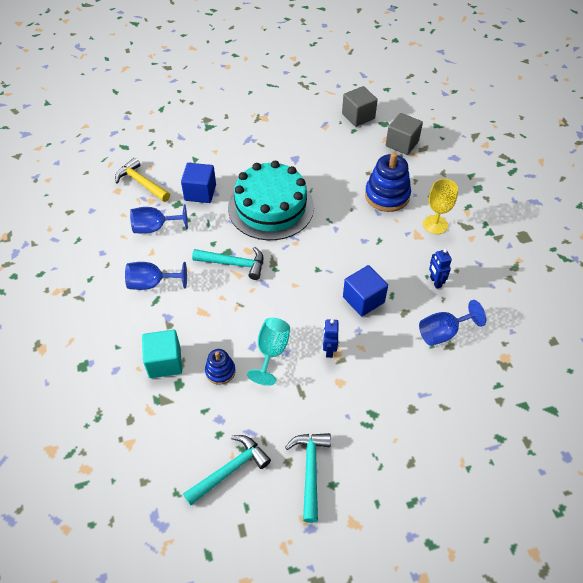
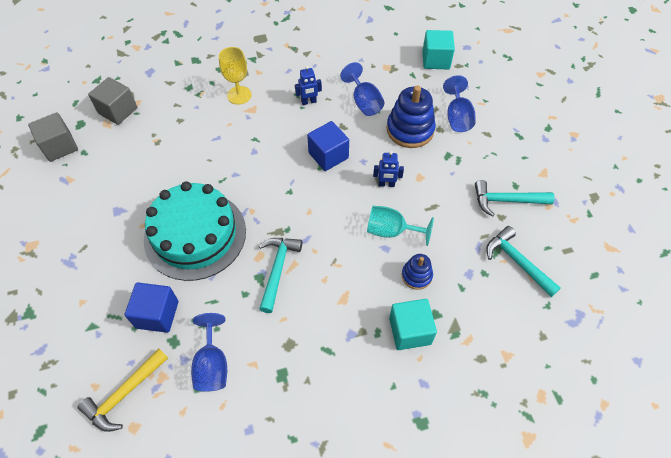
camera: 90 degrees left, 5 degrees up
blue goblet [125,262,187,290] -> blue goblet moved to [443,75,476,132]
blue stacking toy [365,153,411,212] -> blue stacking toy moved to [387,86,436,148]
none -> turquoise cube [422,30,455,69]

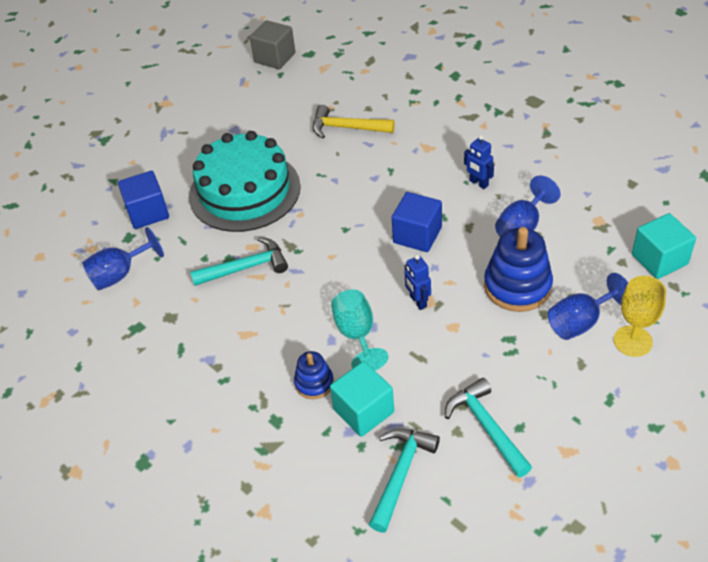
camera: 65 degrees right, 10 degrees down
yellow hammer [78,348,168,432] -> yellow hammer moved to [313,105,395,138]
grey cube [88,77,137,125] -> none
yellow goblet [219,47,252,105] -> yellow goblet moved to [614,276,666,357]
turquoise cube [389,299,437,350] -> turquoise cube moved to [330,361,394,437]

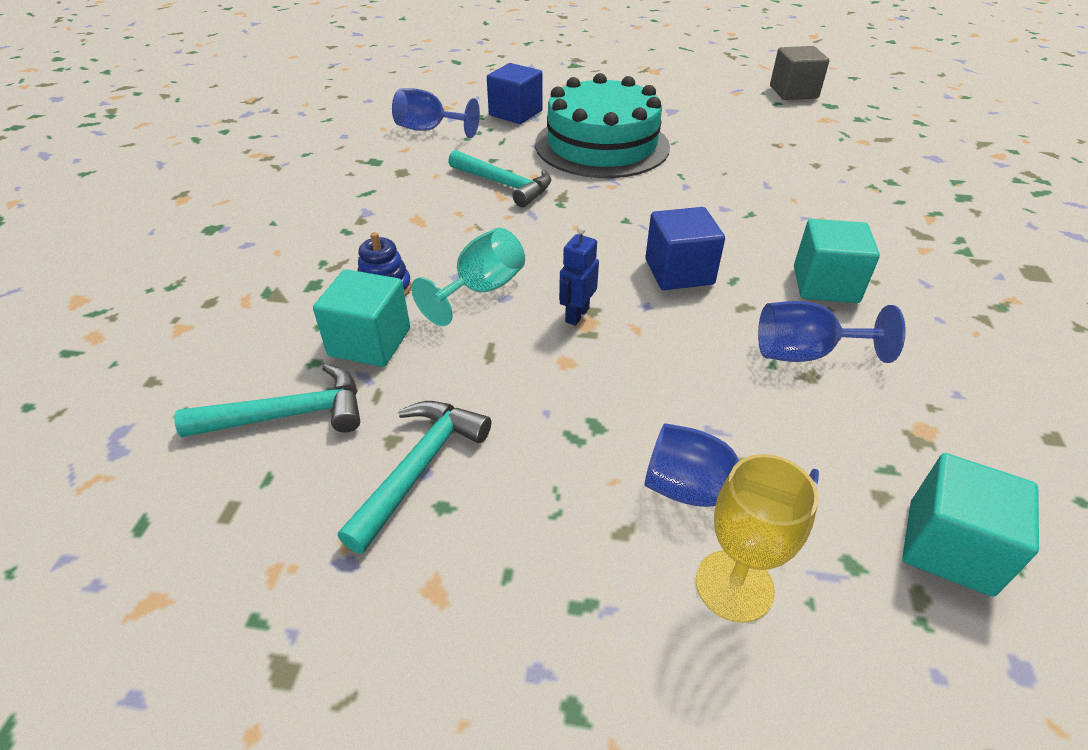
camera: 50 degrees right, 5 degrees down
yellow hammer [313,105,395,138] -> none
blue robot [464,135,494,189] -> turquoise cube [794,219,880,303]
blue stacking toy [484,227,553,312] -> none

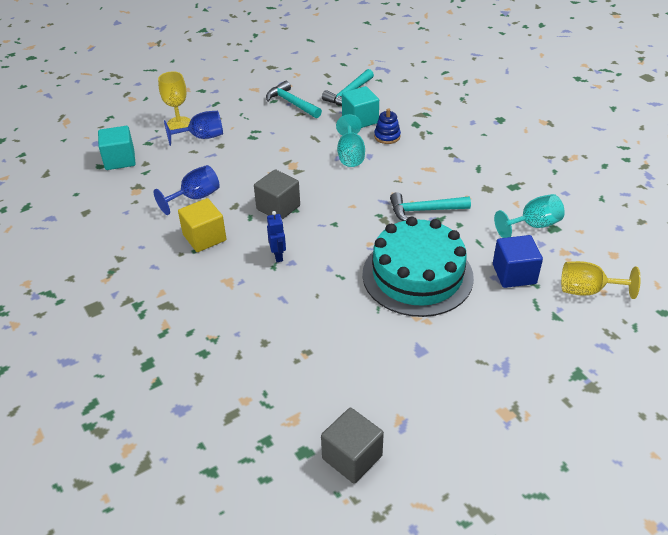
camera: 140 degrees right, 0 degrees up
turquoise hammer [337,401,491,553] -> turquoise hammer turned 150 degrees clockwise [266,81,322,118]
blue goblet [392,88,480,138] -> turquoise goblet [494,194,565,238]
blue robot [559,226,599,326] -> blue robot moved to [267,211,286,262]
blue cube [645,207,725,290] -> grey cube [254,169,300,219]
turquoise cube [794,219,880,303] -> yellow cube [178,198,226,252]
none -> yellow goblet [561,261,641,299]

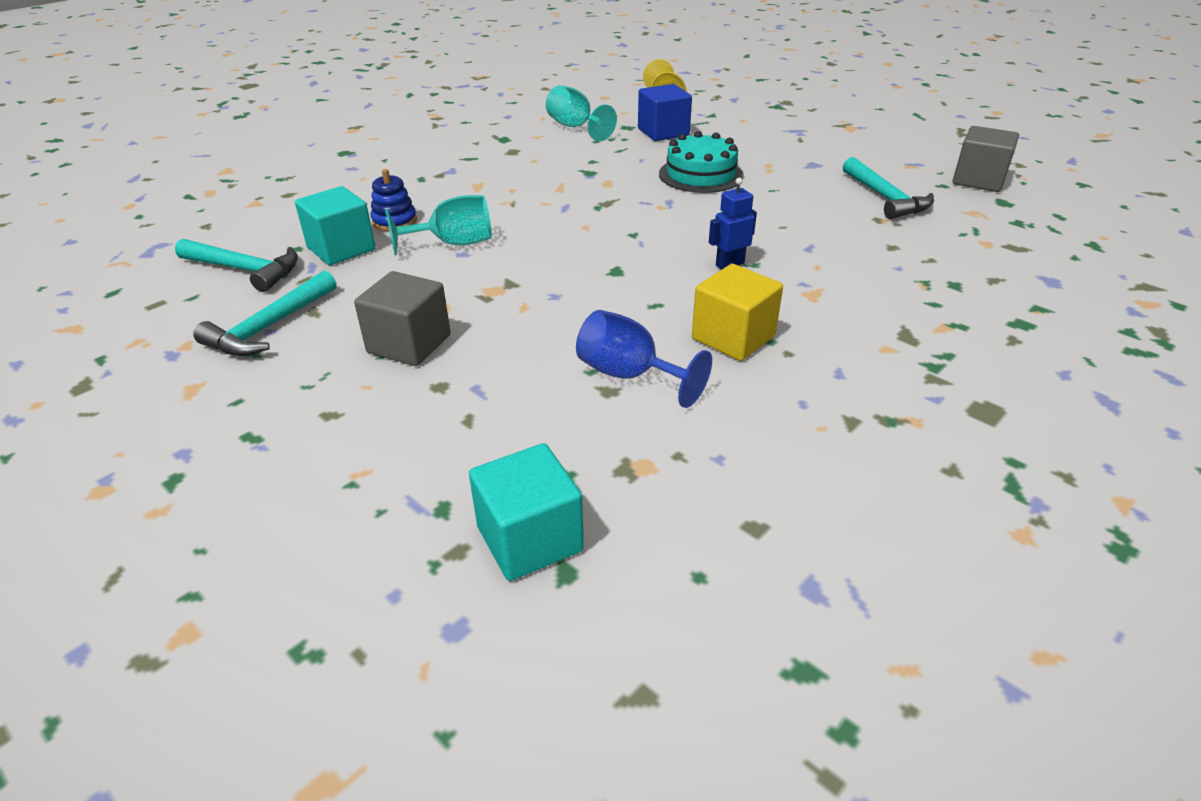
camera: 105 degrees left, 5 degrees down
yellow goblet [158,71,191,130] -> none
blue goblet [164,111,223,146] -> none
grey cube [254,169,300,219] -> grey cube moved to [354,271,451,366]
turquoise cake [362,217,474,317] -> turquoise cake [659,131,744,193], size x0.61
turquoise hammer [390,192,471,221] -> turquoise hammer moved to [843,157,934,219]

